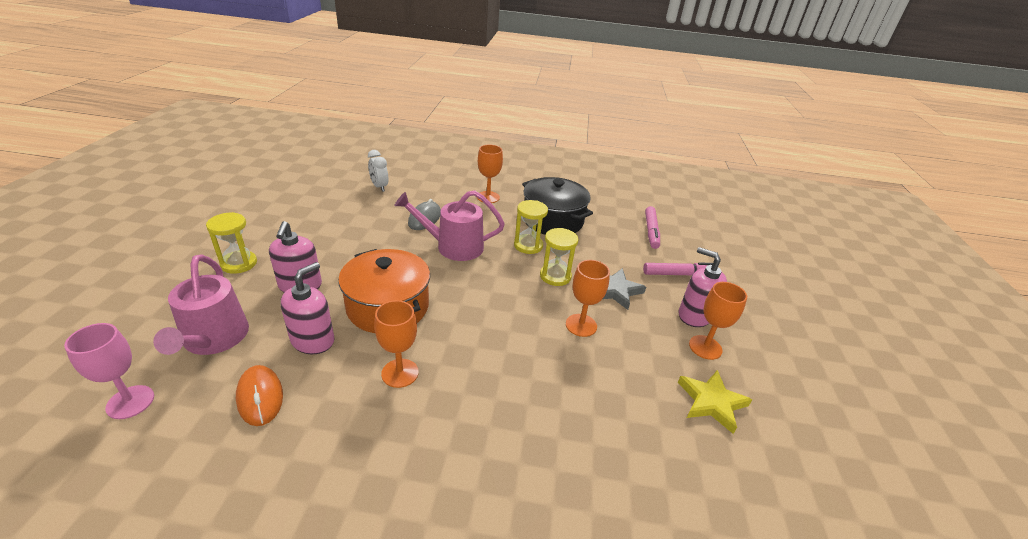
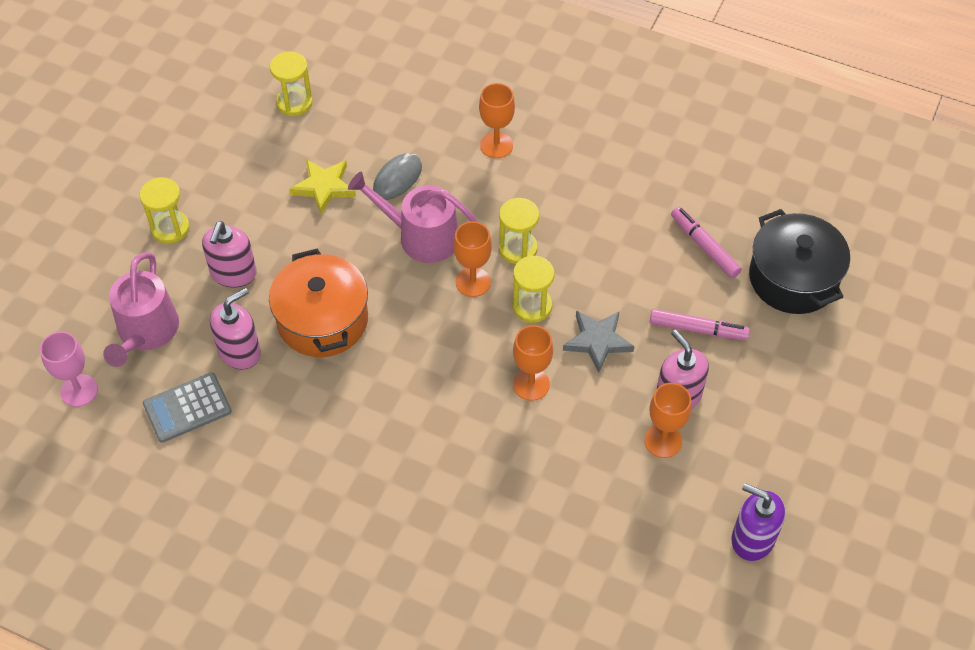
camera: 20 degrees right, 20 degrees up
orange mouse [236,365,283,426] -> grey calculator [143,372,231,443]
white clock [368,150,389,192] -> none
orange goblet [374,300,419,388] -> orange goblet moved to [453,221,492,297]
black pot [522,177,593,235] -> black pot moved to [749,209,850,314]
pink marker [645,206,660,249] -> pink marker turned 120 degrees clockwise [671,207,742,278]
yellow star [678,370,752,434] -> yellow star moved to [289,159,356,214]
none -> yellow hourglass [270,51,313,116]
none -> purple soap dispenser [731,483,785,561]

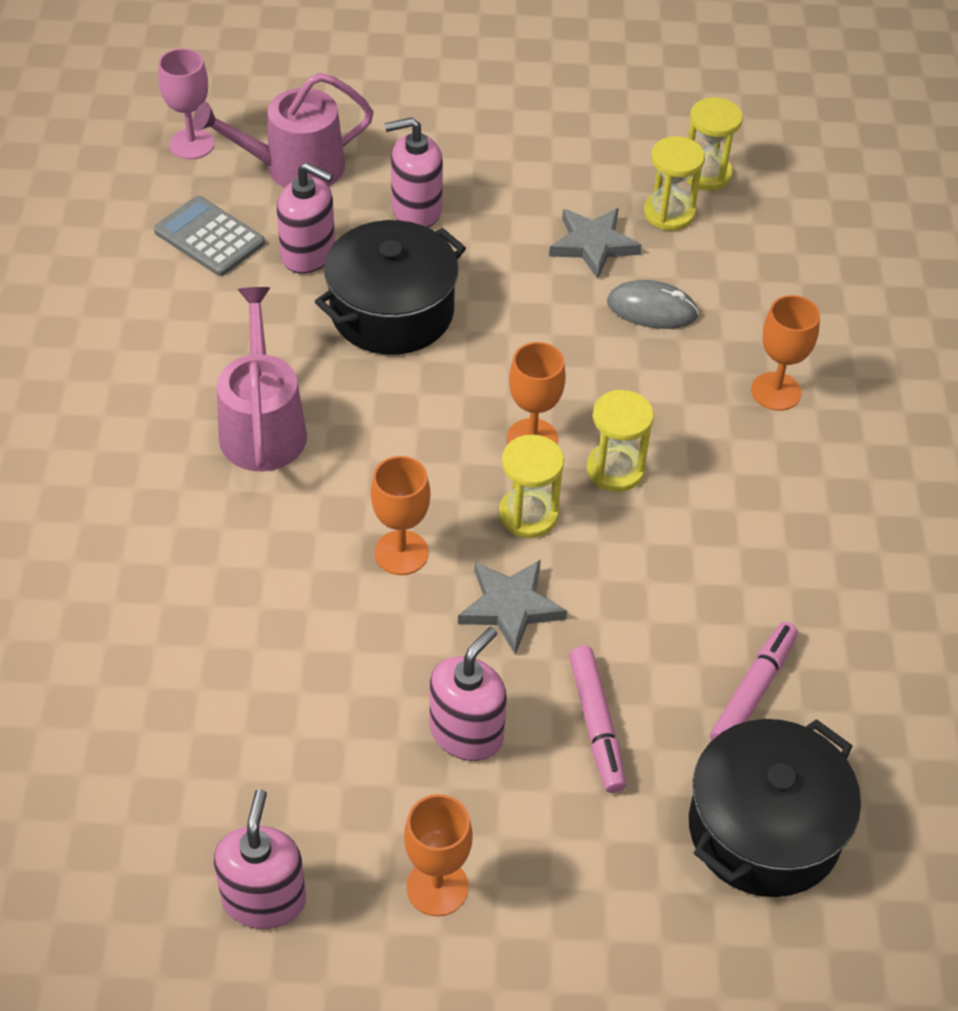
camera: 65 degrees right, 5 degrees down
yellow hourglass [140,177,190,244] -> yellow hourglass moved to [644,136,705,231]
orange pot [269,248,368,357] -> black pot [315,220,466,355]
yellow star [289,159,356,214] -> grey star [549,208,642,279]
pink watering can [348,171,478,263] -> pink watering can moved to [217,287,307,471]
orange goblet [644,383,692,458] -> orange goblet moved to [404,794,473,916]
purple soap dispenser [731,483,785,561] -> pink soap dispenser [214,789,306,929]

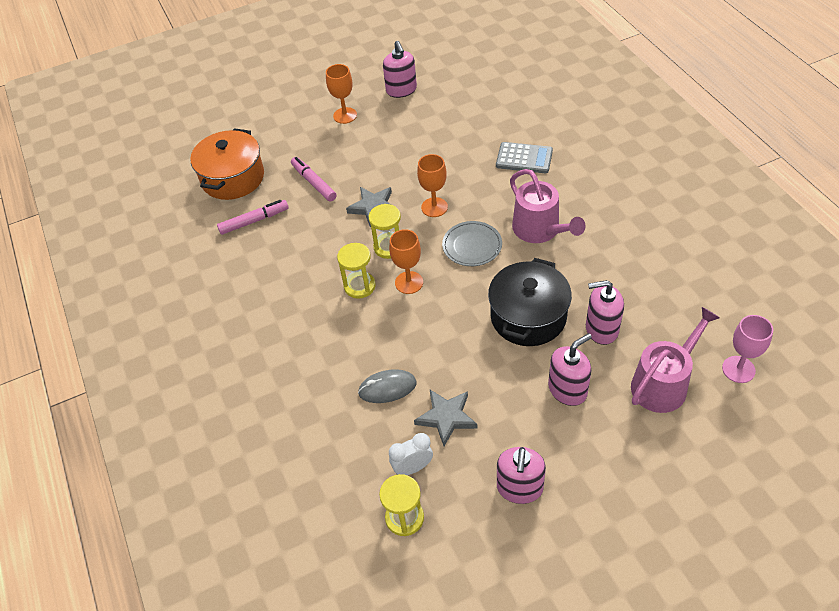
camera: 160 degrees right, 0 degrees up
grey calculator [154,196,265,276] -> grey calculator moved to [496,142,553,173]
pink soap dispenser [429,627,507,761] -> pink soap dispenser moved to [497,447,546,504]
yellow hourglass [644,136,705,231] -> white clock [389,433,433,475]
black pot [689,719,861,897] -> orange pot [190,128,264,200]
pink marker [710,622,798,740] -> pink marker turned 120 degrees counterclockwise [217,200,289,235]
orange goblet [751,295,820,411] -> none
none -> grey plate [442,221,502,266]

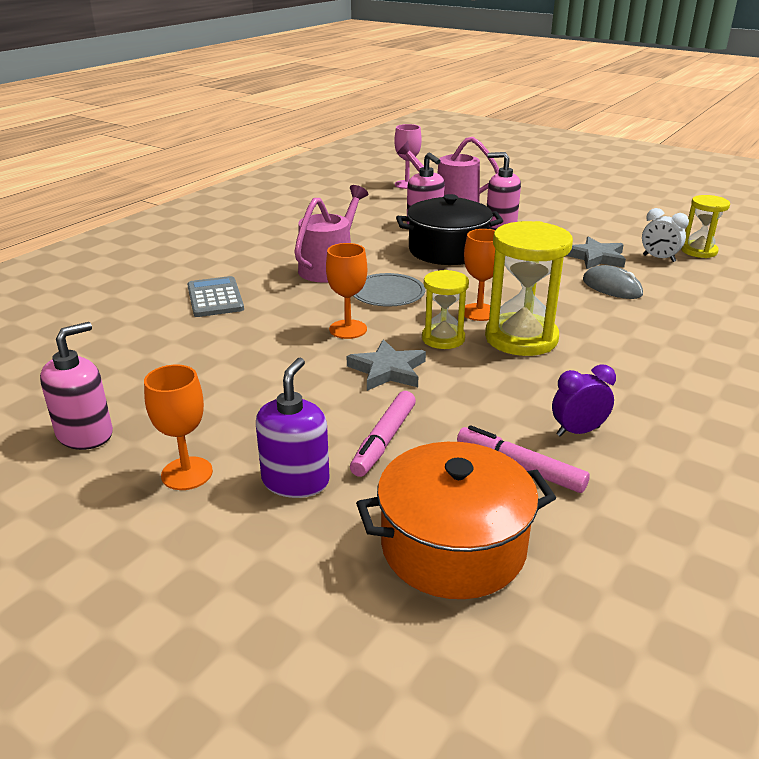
camera: 125 degrees left, 20 degrees down
yellow hourglass [337,243,376,299] -> yellow hourglass [485,221,573,356], size x1.68
pink soap dispenser [497,447,546,504] -> none
none -> purple soap dispenser [256,358,330,498]
none -> purple clock [552,365,616,437]

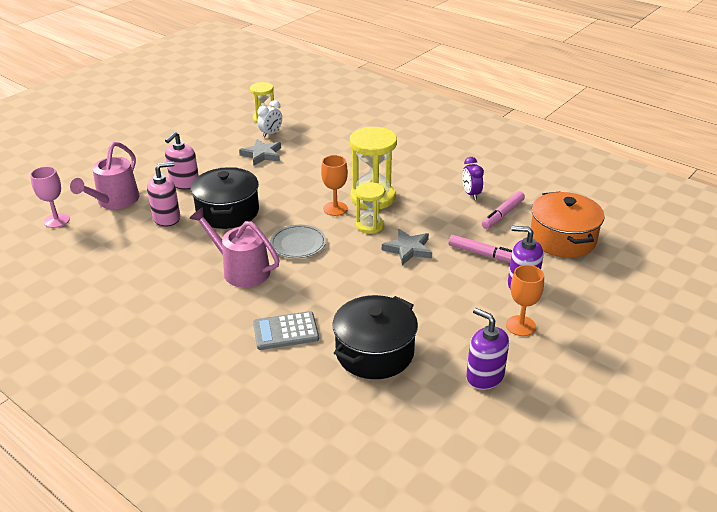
camera: 85 degrees left, 5 degrees up
pink soap dispenser [40,322,113,450] -> purple soap dispenser [466,308,509,390]
orange goblet [326,243,367,339] -> none
grey mouse [583,265,643,299] -> none
none -> black pot [333,295,418,379]

